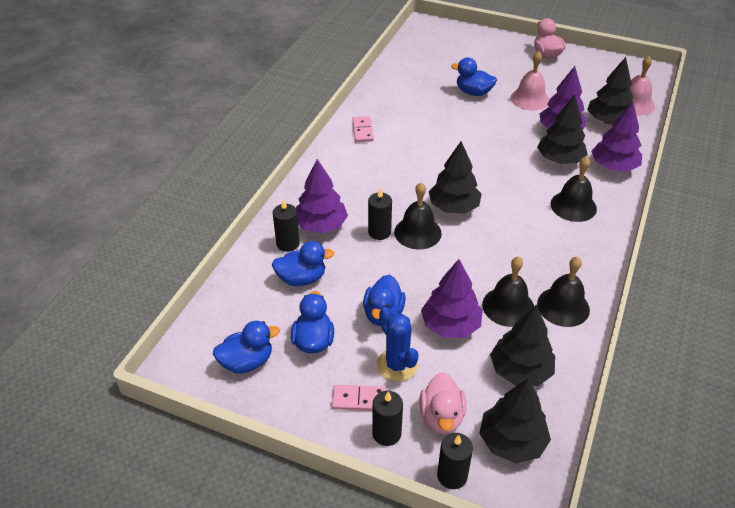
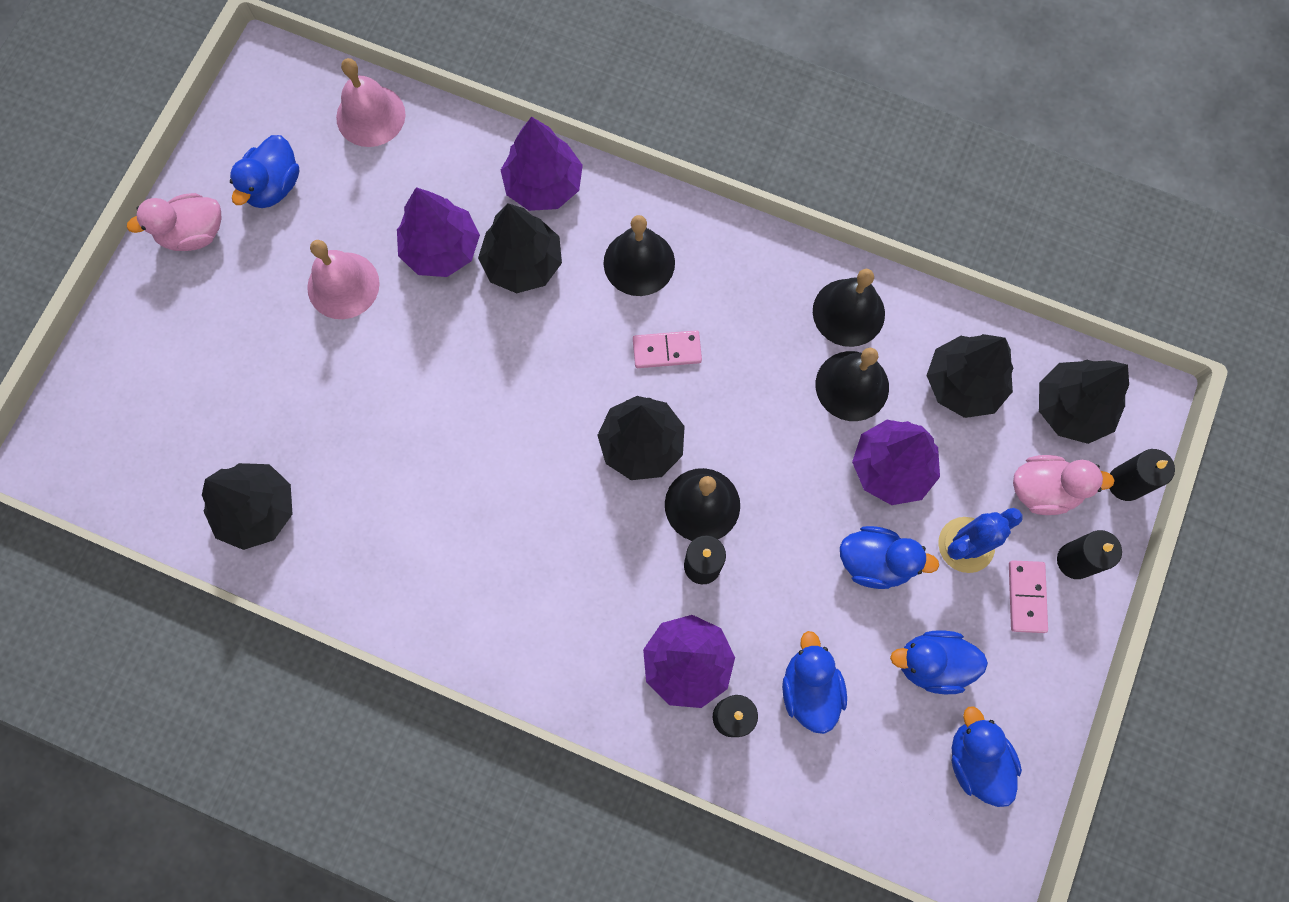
camera: 90 degrees left, 30 degrees up
pink domino [352,116,374,142] -> pink domino moved to [633,330,702,368]
blue duck [451,58,497,96] -> blue duck moved to [230,135,299,208]
black tree [587,57,633,124] -> black tree moved to [202,463,292,550]

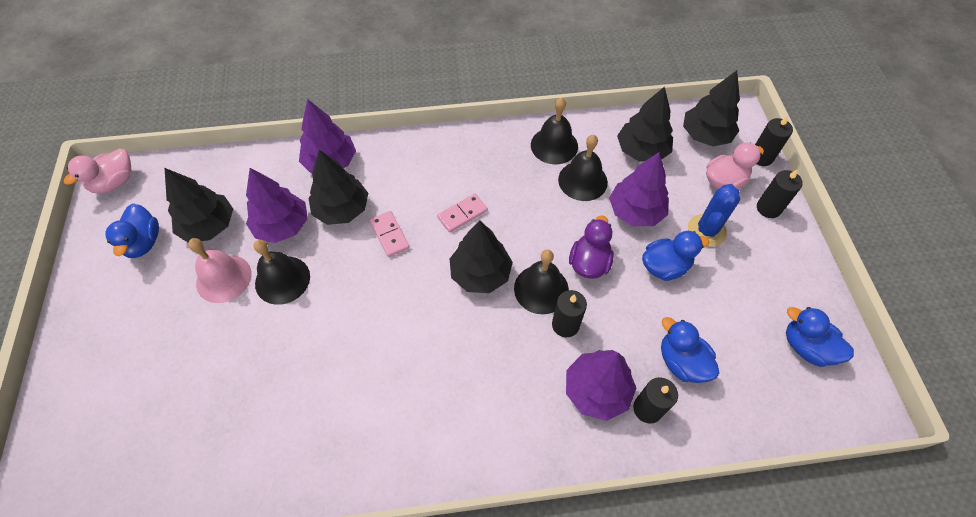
camera: 30 degrees left, 15 degrees down
pink duck [127,193,222,251] -> pink duck moved to [64,148,131,193]
black tree [202,463,292,550] -> black tree moved to [165,168,233,242]
pink bell [336,58,405,147] -> none
black bell [603,215,675,296] -> black bell moved to [254,240,310,305]
blue duck [890,630,988,694] -> none
pink domino [1009,560,1048,633] -> pink domino moved to [370,211,410,257]
none -> purple duck [569,215,614,279]

